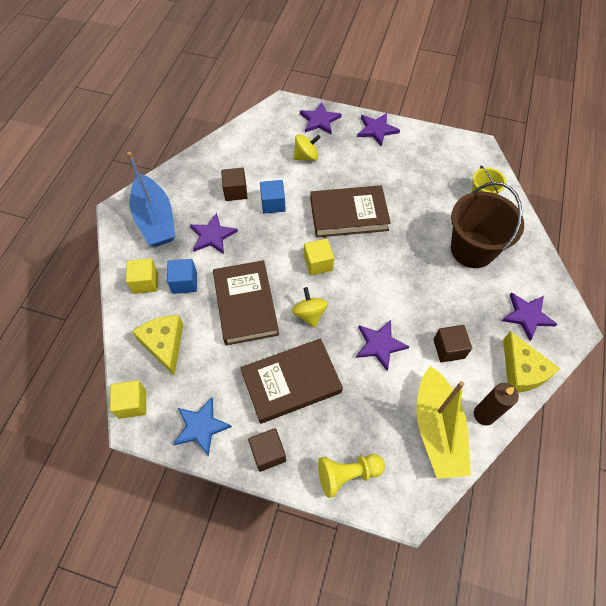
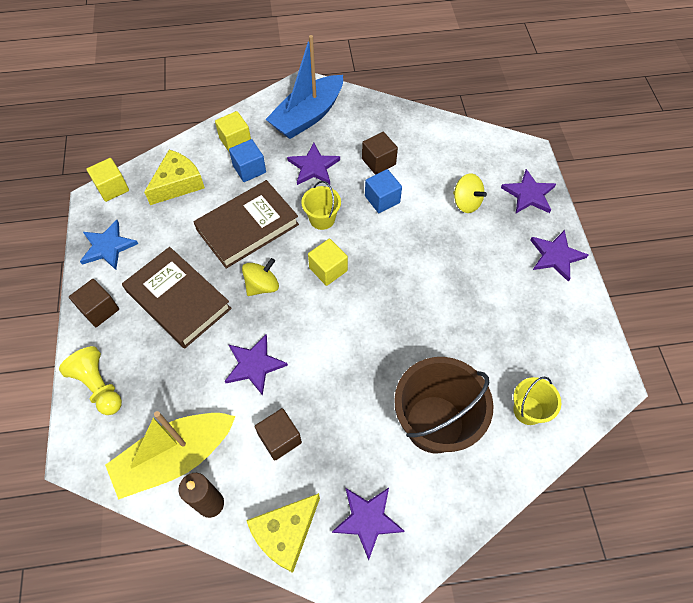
camera: 65 degrees right, 0 degrees up
brown book [310,185,391,238] -> none
none -> yellow bucket [301,181,341,230]

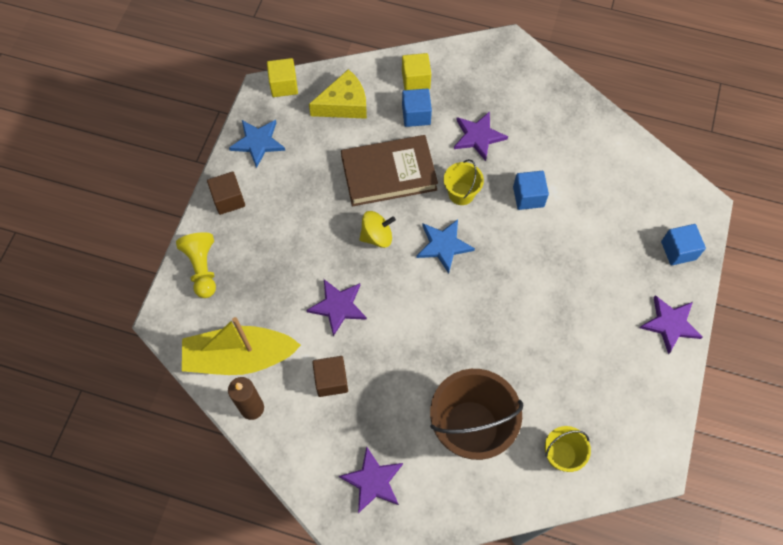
camera: 25 degrees right, 5 degrees up
brown book [122,247,232,349] -> none
yellow cheese [246,493,320,573] -> none
blue boat [266,35,343,139] -> none
yellow cube [308,239,348,286] -> blue star [416,219,475,273]
brown cube [362,132,398,175] -> none
yellow spinning top [453,174,487,213] -> none
purple star [501,169,556,213] -> blue cube [661,224,706,266]

